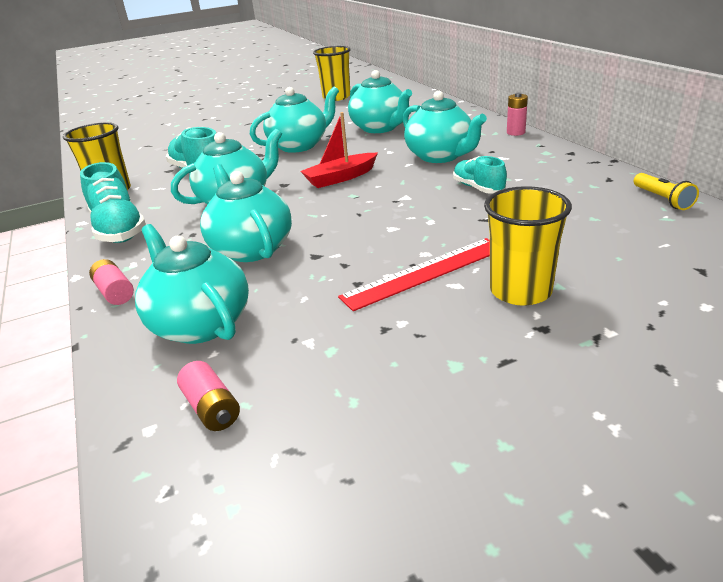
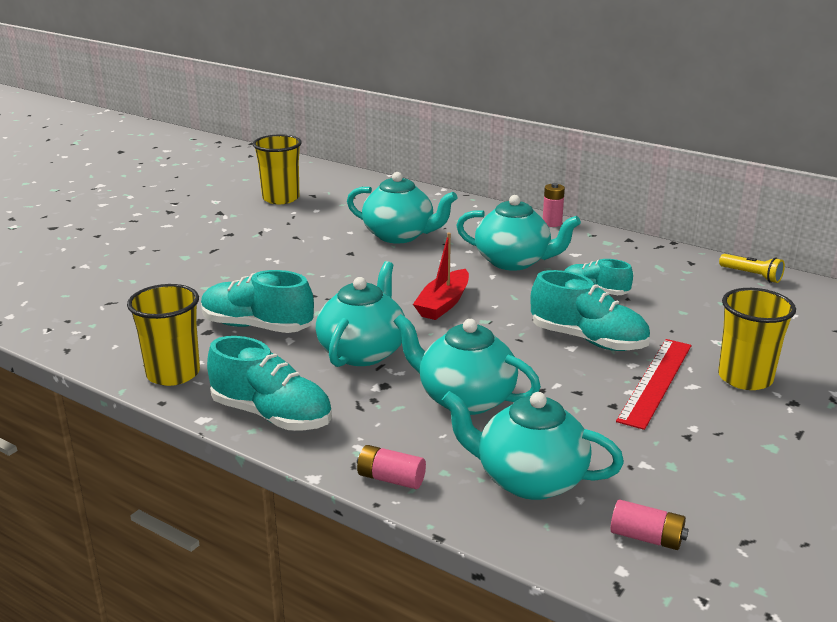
camera: 35 degrees left, 5 degrees down
turquoise teapot [250,87,339,153] -> none
none -> turquoise shoe [531,270,650,351]

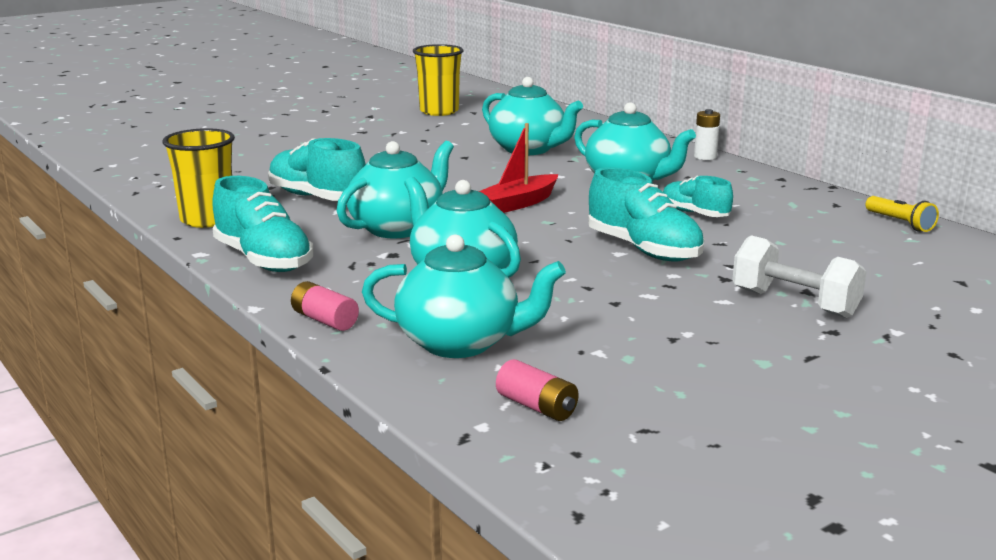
camera: 20 degrees right, 5 degrees down
turquoise teapot [442,391,624,500] -> turquoise teapot turned 150 degrees clockwise [362,235,566,358]
pink battery [543,183,565,227] -> white battery [694,109,720,160]
red ruler [616,339,692,430] -> none
yellow cup [718,288,796,390] -> white dumbbell [732,235,867,318]

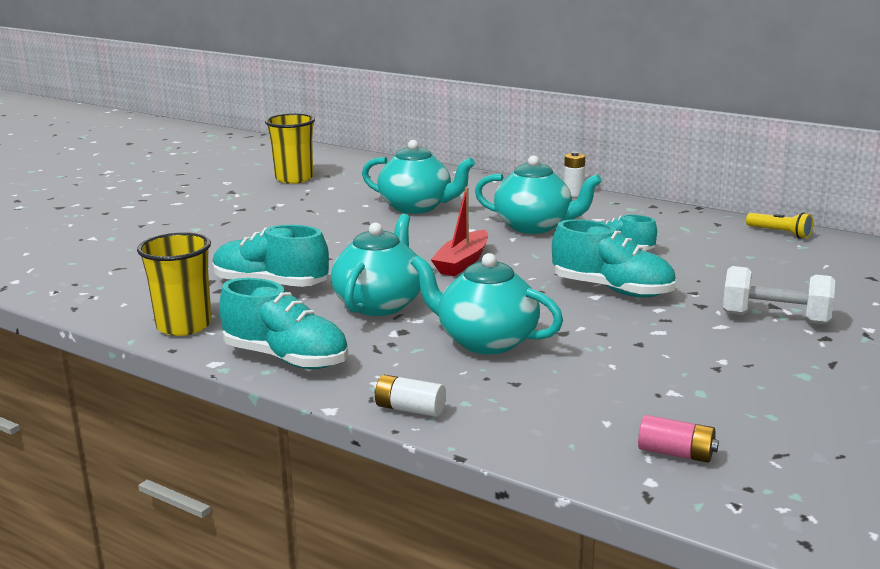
camera: 20 degrees left, 0 degrees up
pink battery [291,281,359,331] -> white battery [374,375,446,417]
turquoise teapot [362,235,566,358] -> none

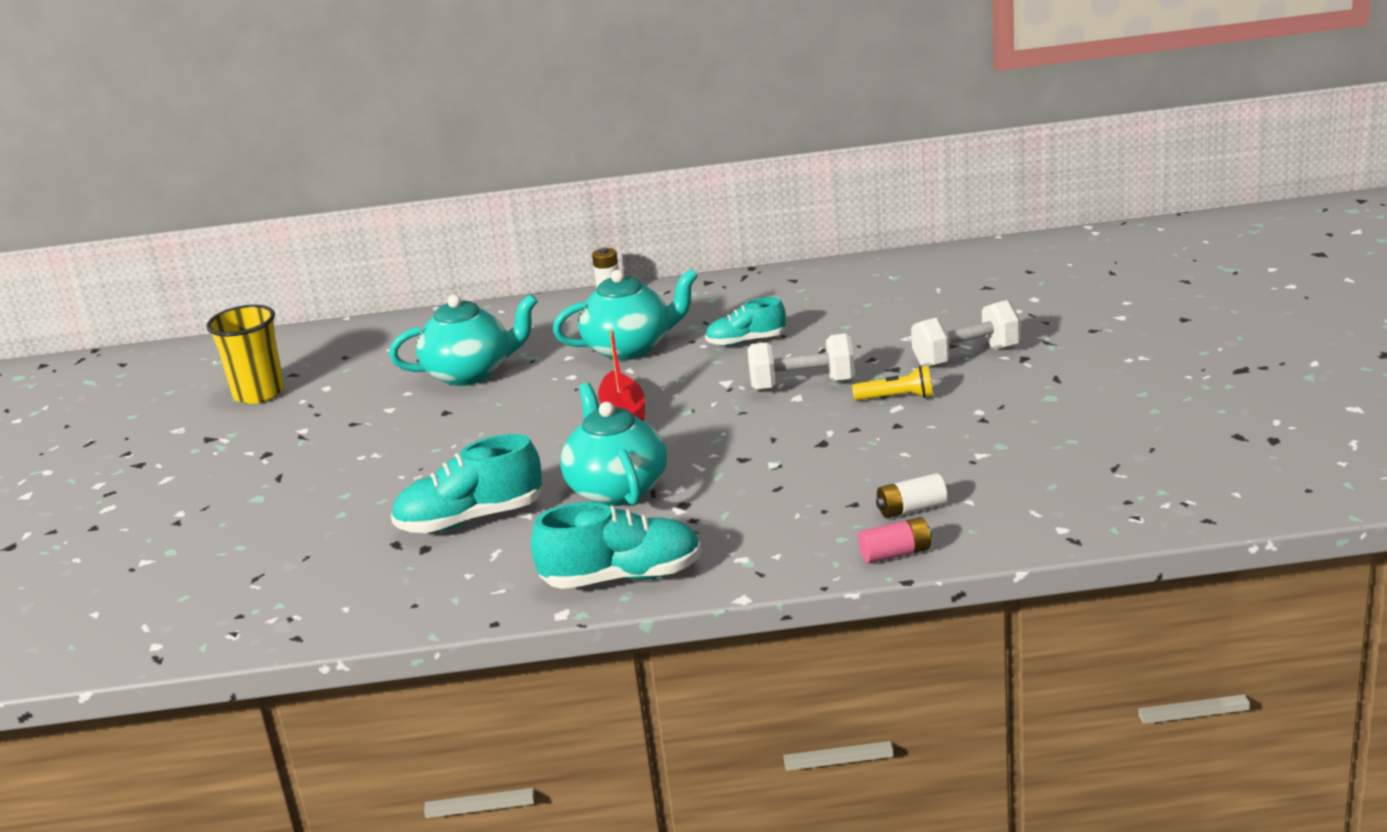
camera: 35 degrees left, 5 degrees up
yellow cup [137,232,212,336] -> none
white battery [374,375,446,417] -> white battery moved to [876,473,947,518]
turquoise teapot [411,253,563,354] -> none
turquoise shoe [552,219,676,297] -> white dumbbell [747,334,855,390]
pink battery [638,415,719,463] -> pink battery moved to [858,517,932,564]
yellow flashlight [746,212,813,239] -> yellow flashlight moved to [852,366,933,401]

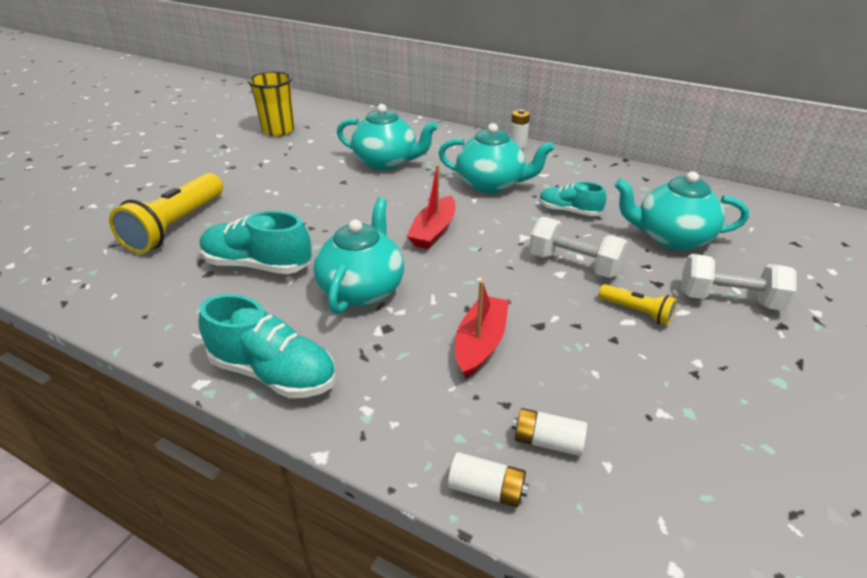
camera: 30 degrees right, 10 degrees up
pink battery [858,517,932,564] -> white battery [448,452,529,508]
none -> yellow flashlight [109,173,223,254]
none -> red boat [455,280,509,379]
none -> turquoise teapot [614,172,749,251]

